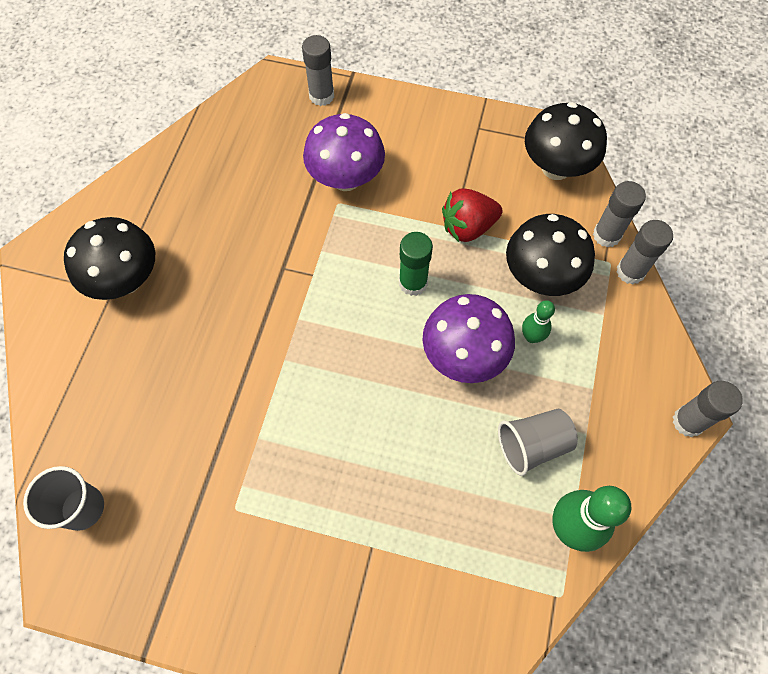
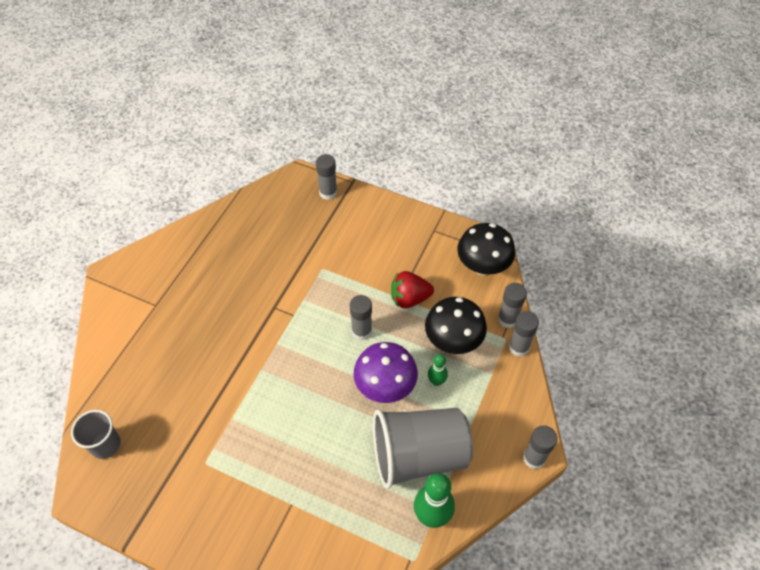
camera: 10 degrees right, 10 degrees down
black mushroom [64,217,155,300] -> none
purple mushroom [303,113,385,191] -> none
green glue stick [399,232,433,296] -> grey glue stick [350,295,372,340]
grey cup [498,409,578,476] -> grey cup [373,408,473,489], size x1.91

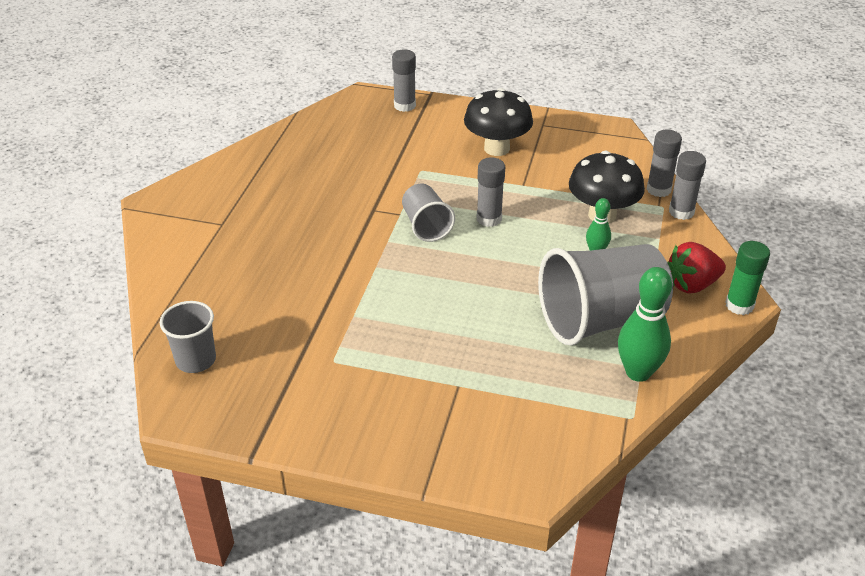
camera: 10 degrees left, 15 degrees down
purple mushroom [354,342,418,403] -> none
red strawberry [391,271,434,309] -> red strawberry moved to [667,242,726,294]
black mushroom [457,223,515,275] -> black mushroom moved to [464,88,533,156]
grey glue stick [523,425,557,469] -> green glue stick [725,241,770,315]
none -> grey cup [402,184,455,242]

